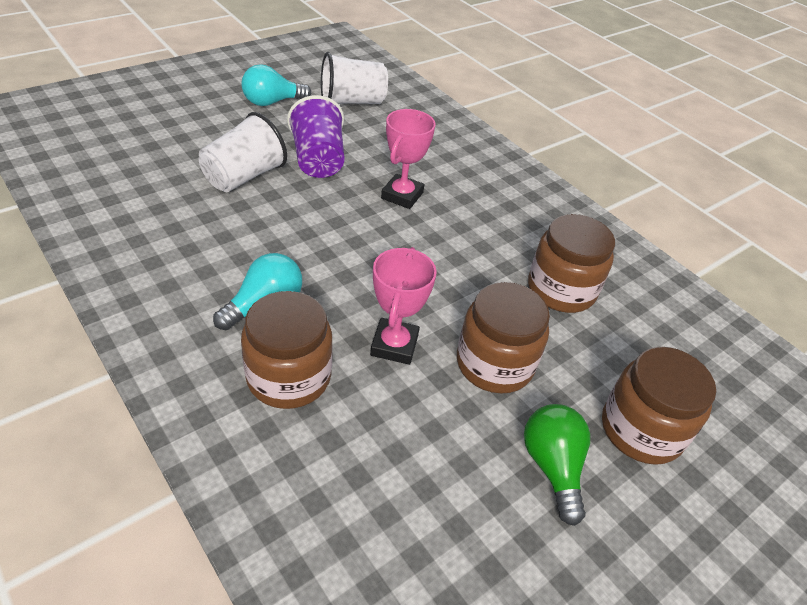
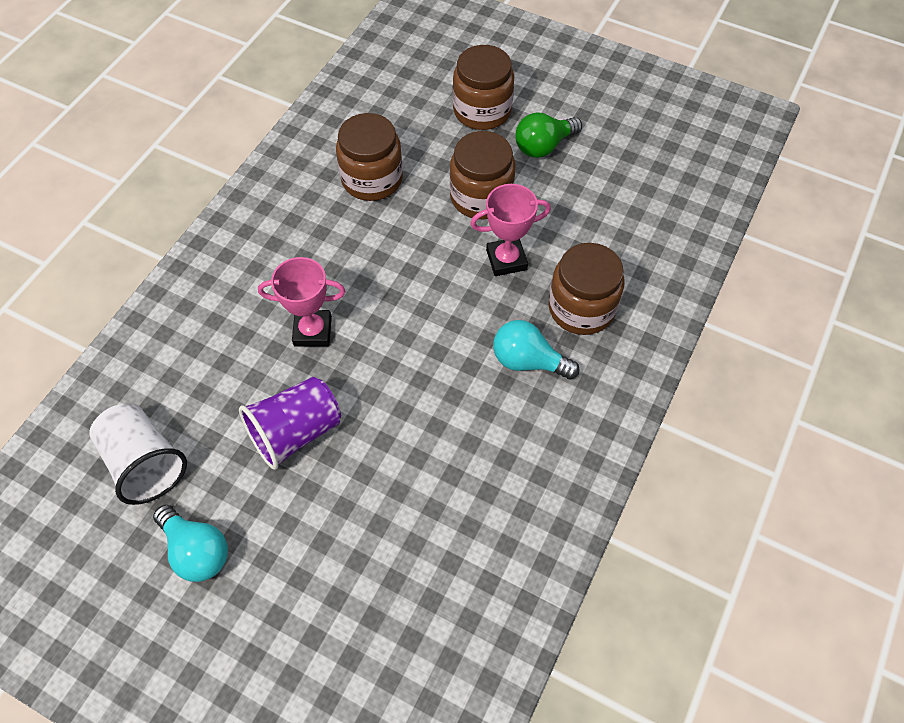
camera: 110 degrees left, 15 degrees up
white cup [199,112,287,192] -> none

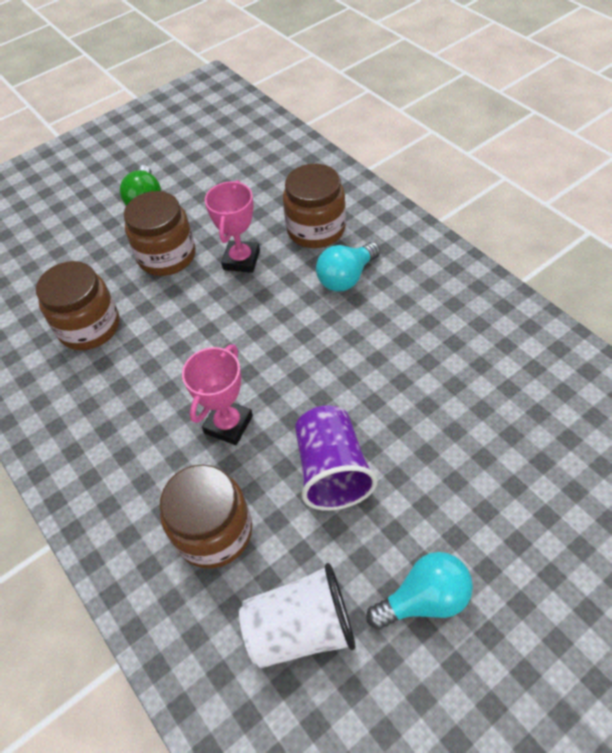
camera: 60 degrees left, 5 degrees down
brown jar [453,45,514,130] -> brown jar moved to [160,465,252,568]

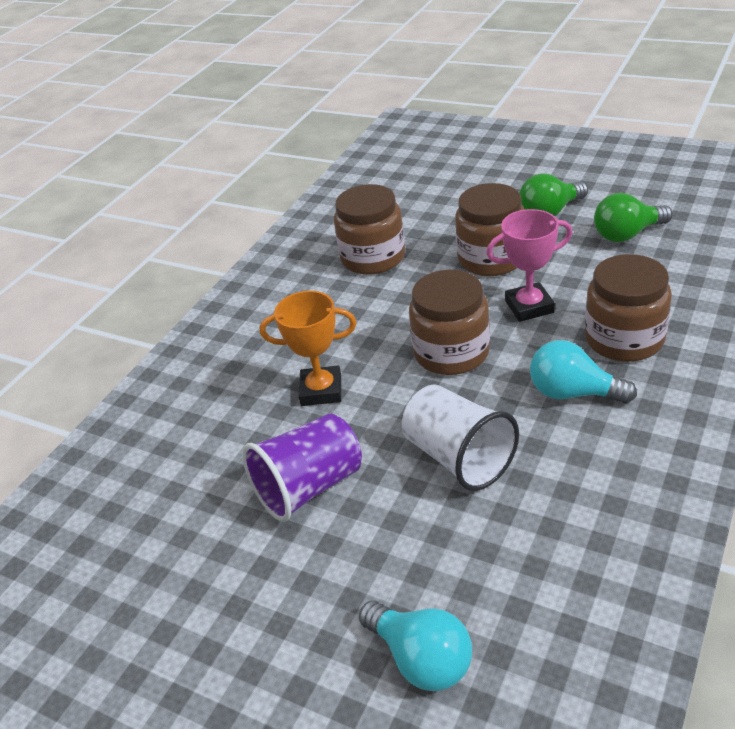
camera: 65 degrees right, 15 degrees down
brown jar [160,465,252,568] -> brown jar moved to [409,270,490,375]
pink trophy [182,344,253,445] -> orange trophy [260,291,357,406]
white cup [239,563,355,668] -> white cup moved to [402,385,519,491]
turquoise light bulb [366,552,473,630] -> turquoise light bulb moved to [359,600,472,691]
none -> green light bulb [594,193,672,242]

